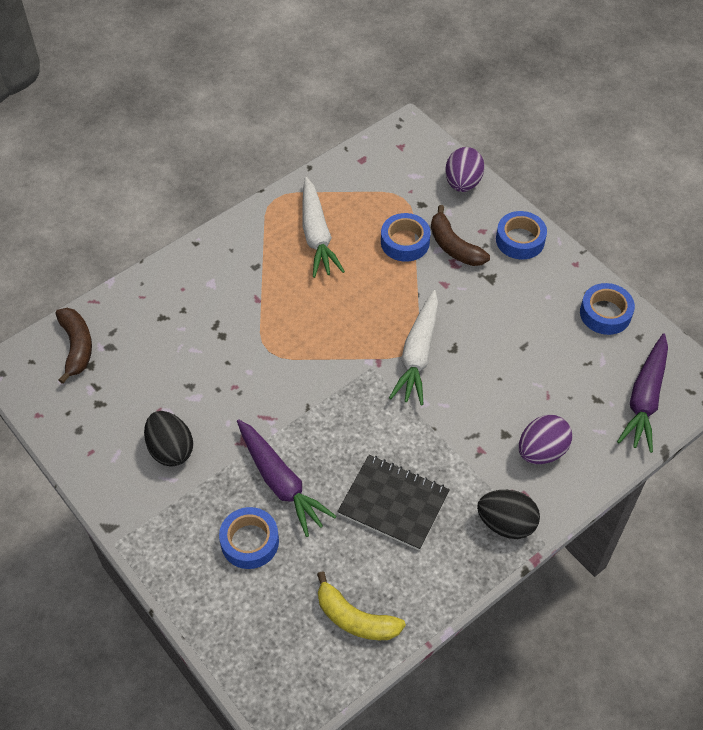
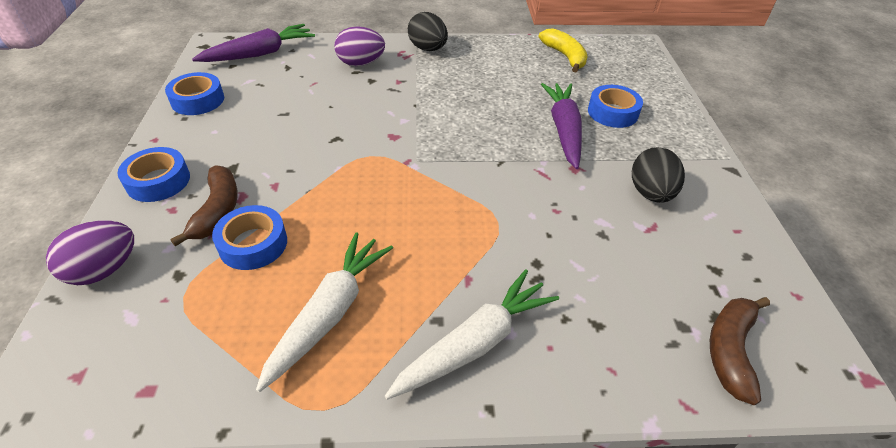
camera: 145 degrees left, 10 degrees down
black notebook [337,455,450,551] -> none
white carrot [389,290,438,405] -> white carrot moved to [385,269,559,400]

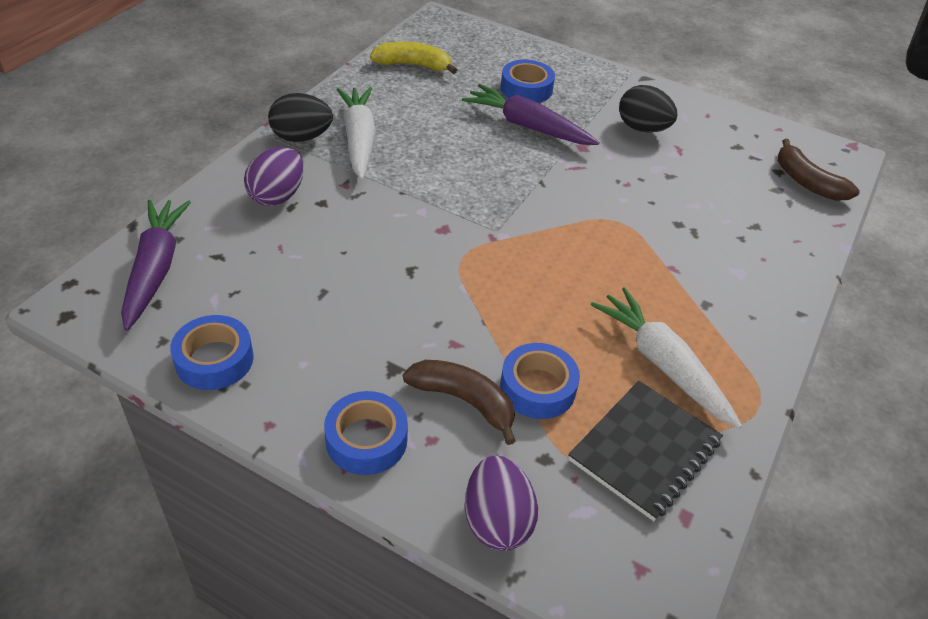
camera: 60 degrees left, 0 degrees up
white carrot [385,269,559,400] -> white carrot moved to [336,87,375,180]
none -> black notebook [568,381,723,521]

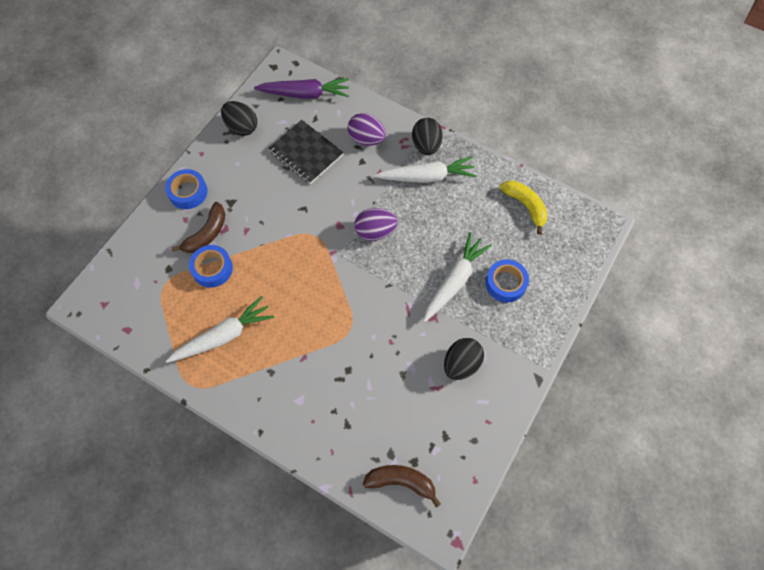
camera: 95 degrees right, 20 degrees up
blue tape [170,315,254,390] -> black egg [221,101,257,136]
yellow banana [370,42,457,74] -> yellow banana turned 45 degrees counterclockwise [500,180,548,235]
purple carrot [462,84,599,145] -> white carrot [423,232,492,322]
purple egg [465,455,538,551] -> purple egg moved to [354,208,398,241]
black notebook [568,381,723,521] -> black notebook moved to [268,120,344,184]
brown banana [778,139,860,201] -> brown banana turned 45 degrees clockwise [363,465,441,508]

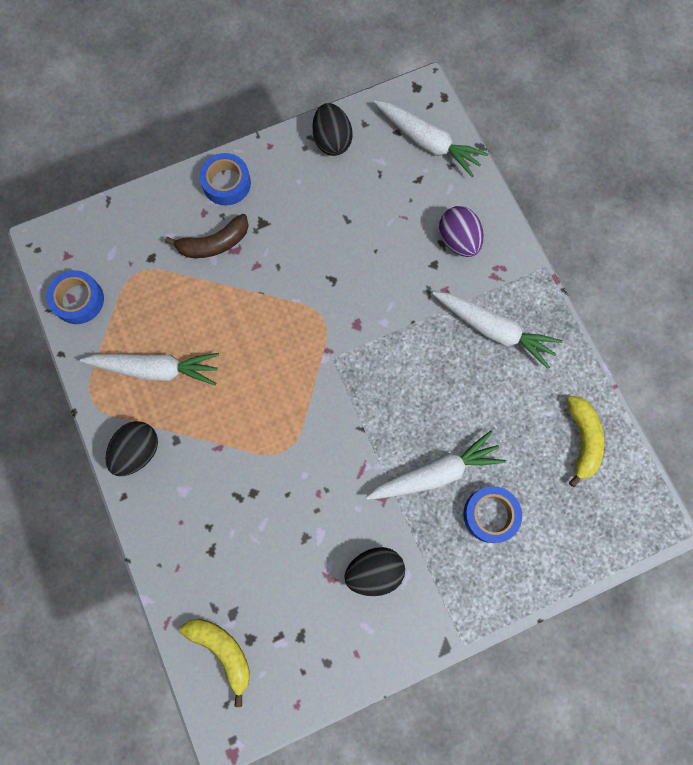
camera: 35 degrees right, 10 degrees up
blue tape [189,245,233,288] -> blue tape moved to [46,270,104,324]
purple carrot [254,78,349,99] -> white carrot [374,100,488,177]
black notebook [268,120,344,184] -> none
purple egg [354,208,398,241] -> none
brown banana [363,465,441,508] -> yellow banana [179,619,250,707]
black egg [412,118,443,155] -> black egg moved to [105,421,158,476]

